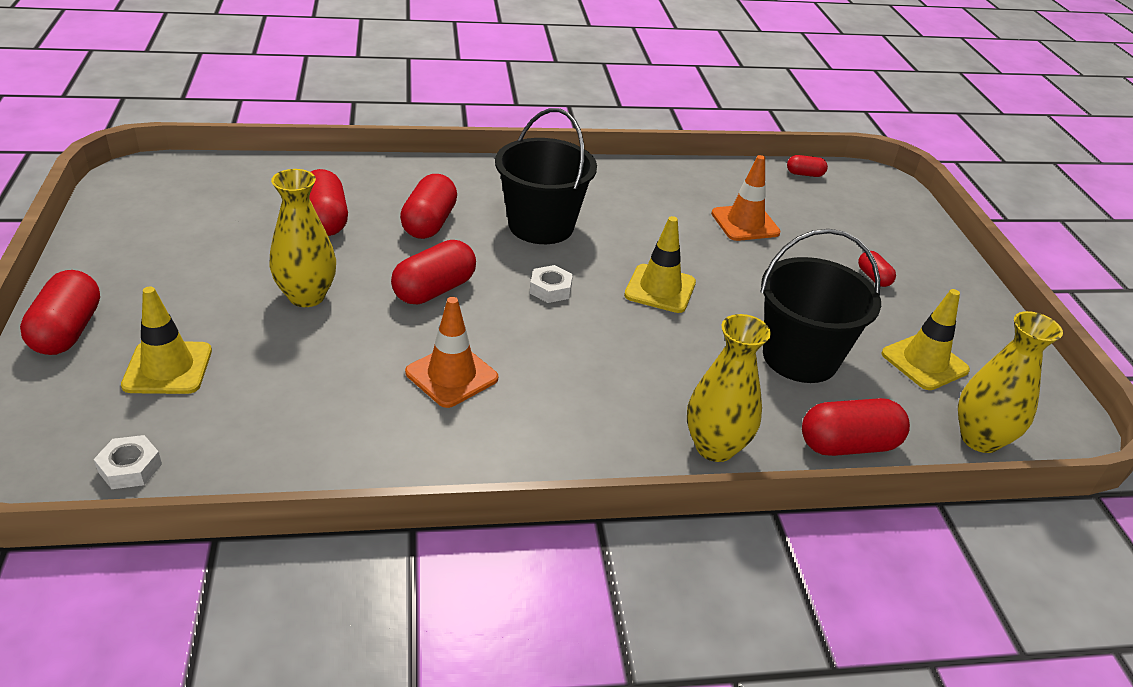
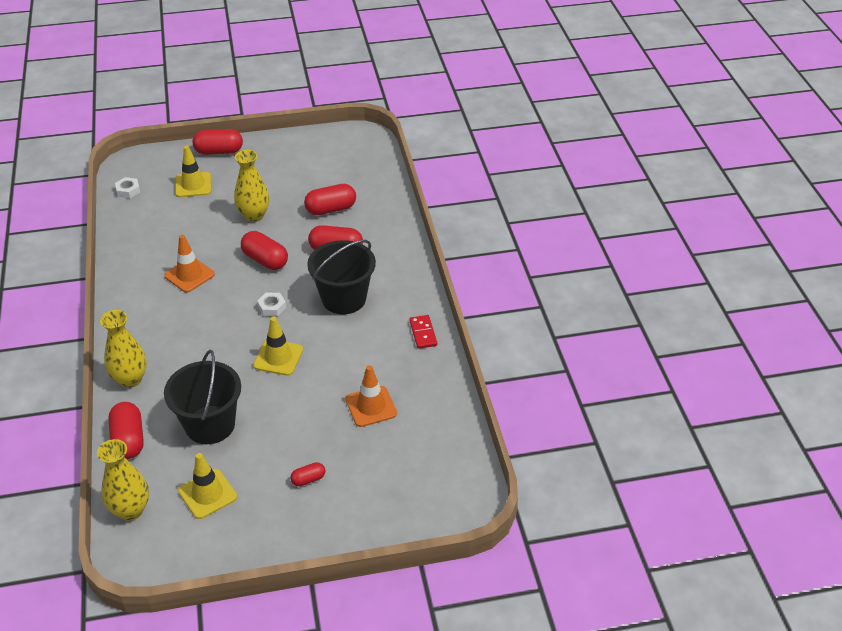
camera: 90 degrees right, 5 degrees up
red capsule [787,155,828,177] -> none
none -> red domino [409,315,437,349]

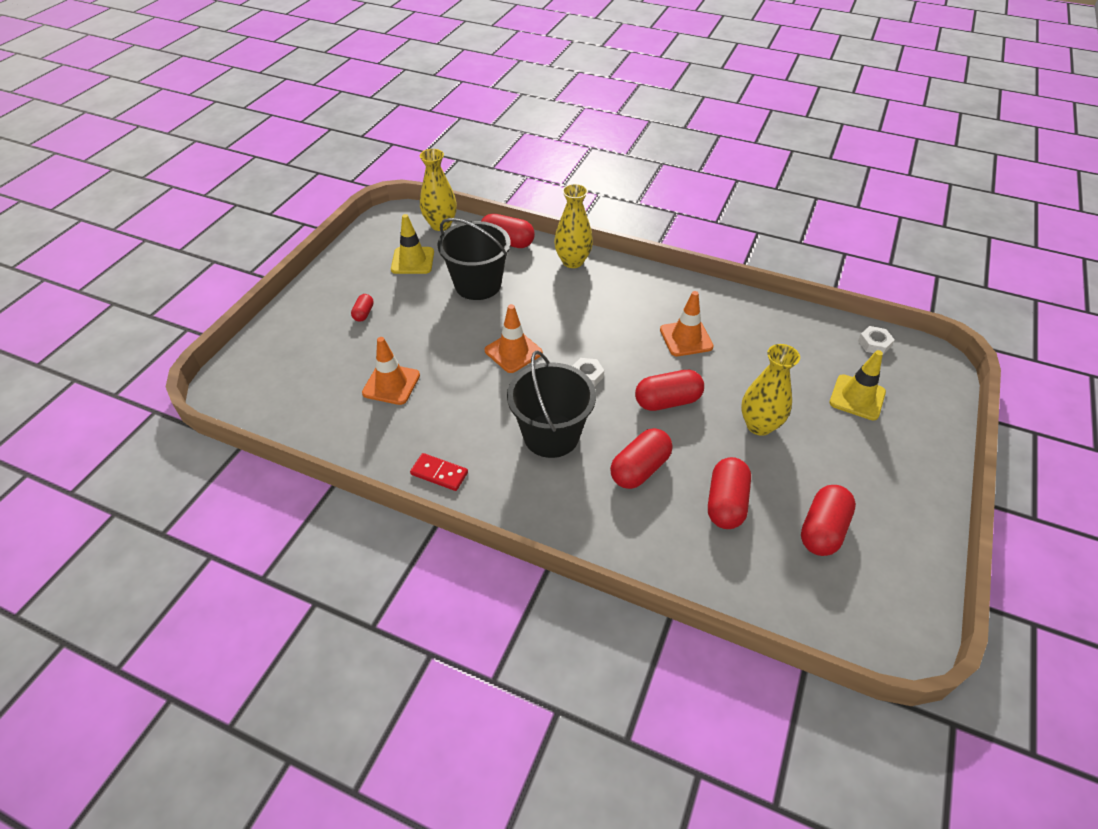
camera: 125 degrees right, 5 degrees up
red capsule [192,129,243,155] -> red capsule moved to [801,485,856,556]
yellow traffic cone [253,317,303,376] -> orange traffic cone [485,304,543,373]

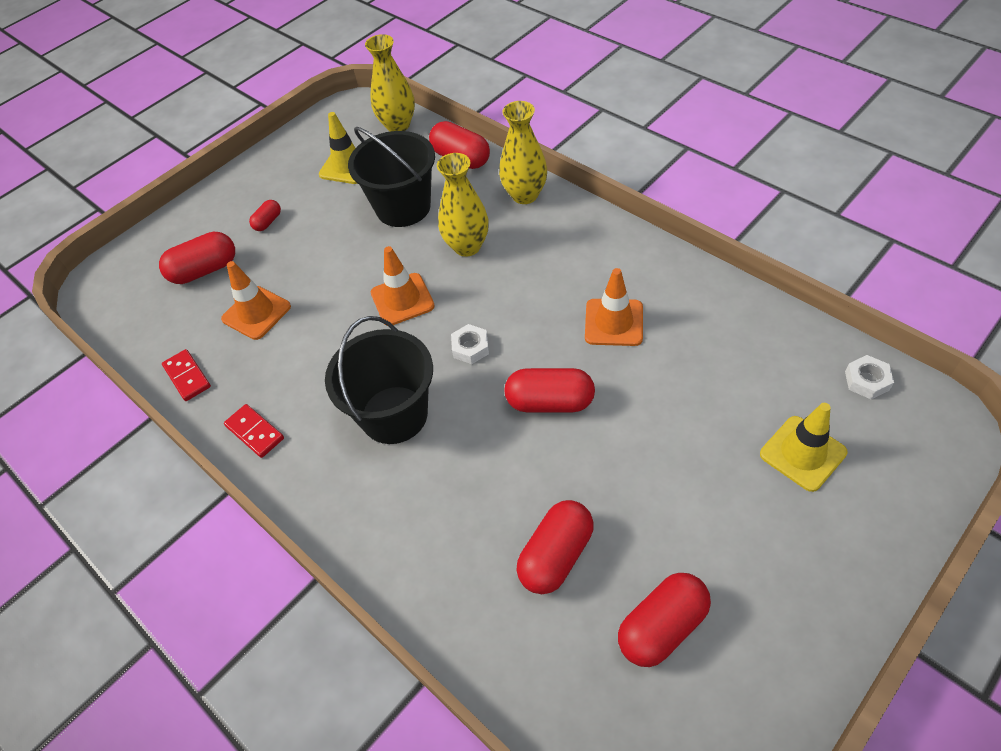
camera: 25 degrees right, 5 degrees up
red capsule [610,428,672,489] -> red capsule moved to [159,232,235,284]
yellow vase [741,344,800,436] -> yellow vase moved to [437,153,489,257]
none -> red domino [162,349,211,401]

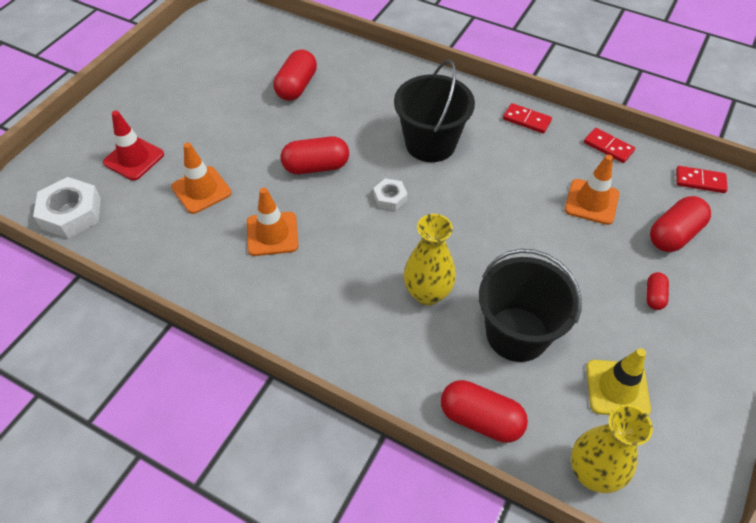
camera: 160 degrees right, 0 degrees up
orange traffic cone [371,246,435,326] -> orange traffic cone moved to [171,143,232,214]
yellow vase [499,101,547,204] -> none
red capsule [618,573,711,667] -> none
yellow traffic cone [760,403,848,492] -> red traffic cone [103,111,164,180]
white nut [845,355,894,399] -> white nut [33,177,101,238], size x1.81
none -> red domino [676,166,728,193]

